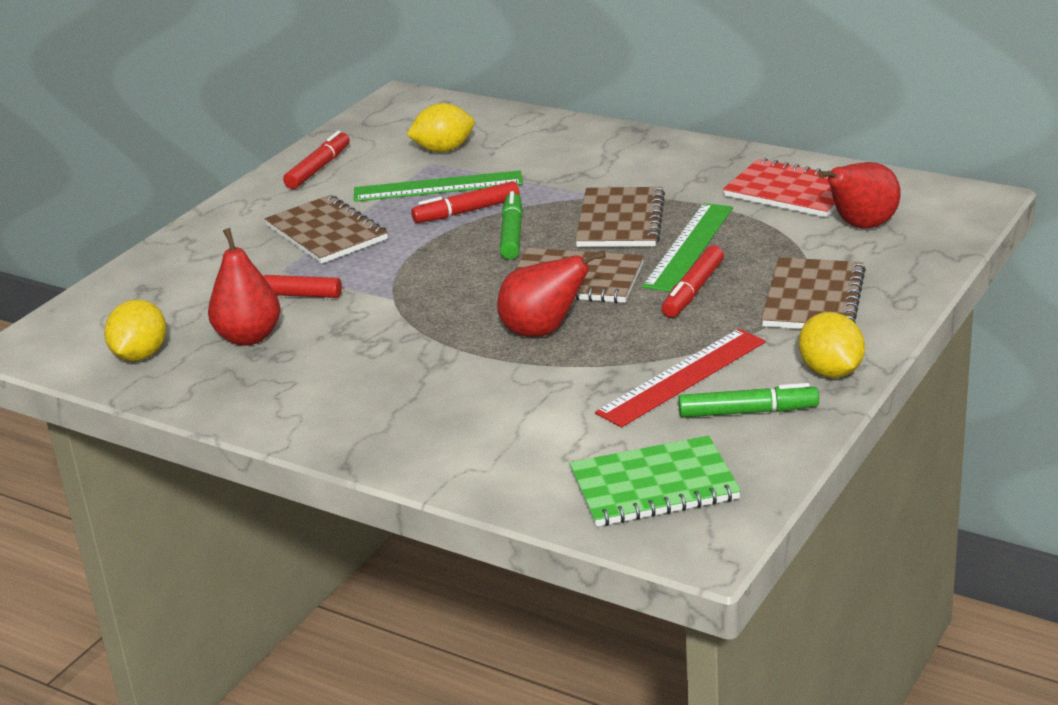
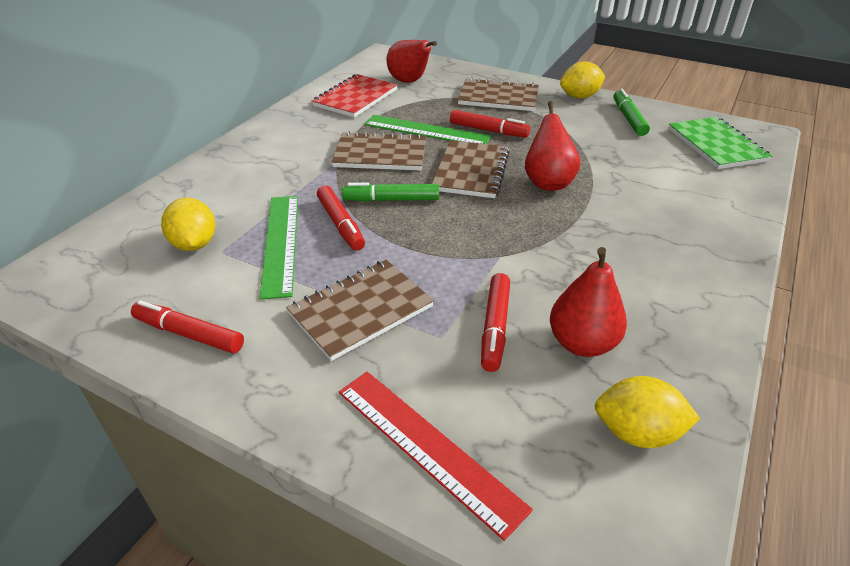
camera: 95 degrees left, 10 degrees up
red ruler [595,329,766,427] -> red ruler moved to [339,372,533,541]

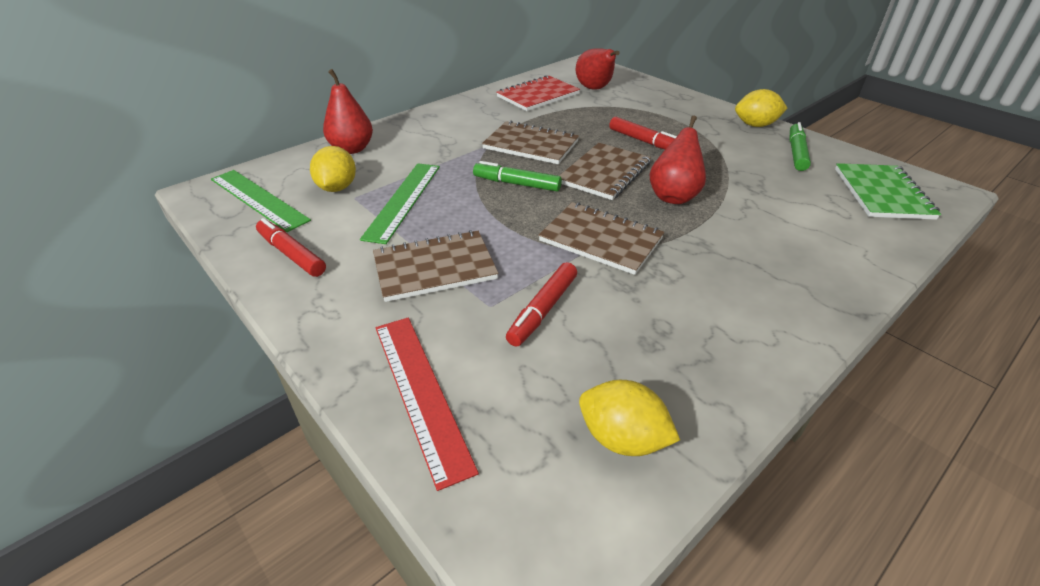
camera: 20 degrees right, 0 degrees up
red marker [317,185,365,251] -> none
green ruler [364,115,491,144] -> green ruler moved to [211,170,311,232]
brown notebook [458,77,539,111] -> brown notebook moved to [539,202,665,275]
red pear [550,247,627,357] -> red pear moved to [323,69,373,154]

